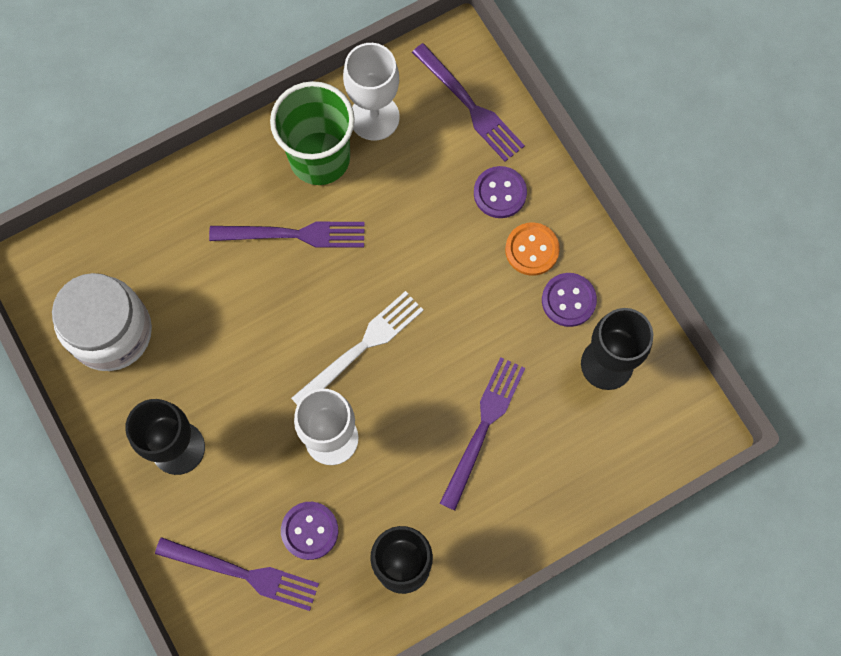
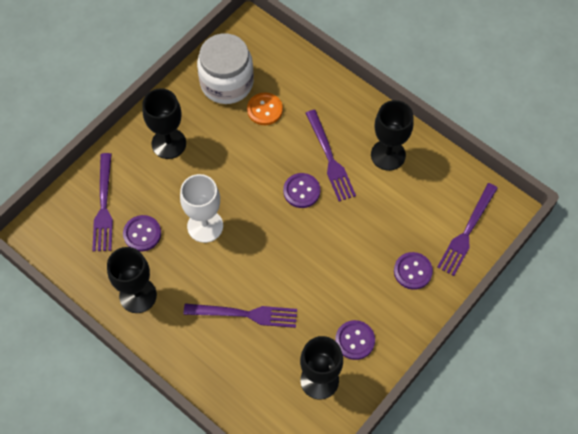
camera: 70 degrees right, 10 degrees down
green cup [270,81,355,185] -> black goblet [371,100,414,171]
white fork [291,291,424,405] -> none
white goblet [343,43,400,141] -> none
orange button [505,223,560,276] -> orange button moved to [247,93,283,125]
none -> purple button [283,173,320,208]

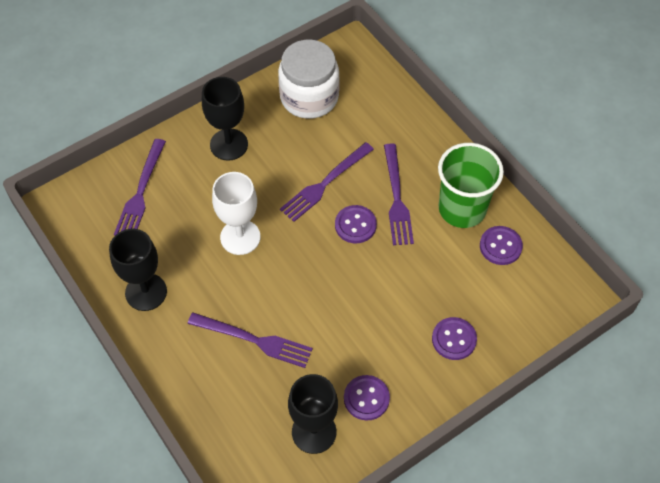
camera: 15 degrees right, 5 degrees down
purple button [123,215,161,252] -> purple button moved to [480,226,523,265]
orange button [247,93,283,125] -> none
black goblet [371,100,414,171] -> green cup [438,143,504,228]
purple fork [437,183,498,276] -> purple fork moved to [280,142,374,222]

